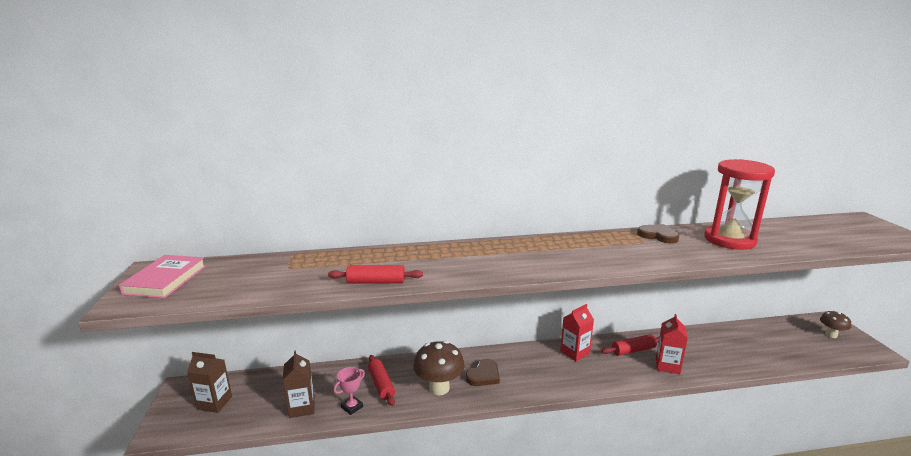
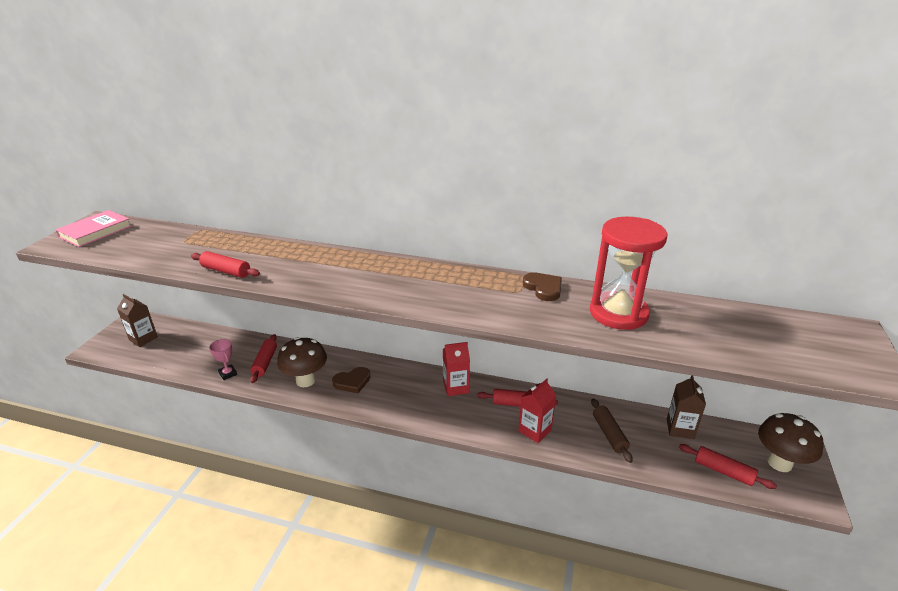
camera: 25 degrees right, 10 degrees up
brown carton [282,350,315,418] -> brown carton moved to [667,375,706,439]
pink trophy [334,367,365,415] -> pink trophy turned 75 degrees clockwise [209,339,237,380]
brown mushroom [820,310,851,338] -> brown mushroom [758,413,824,472], size x1.69
none -> brown rolling pin [591,398,633,463]
none -> red rolling pin [679,444,777,489]

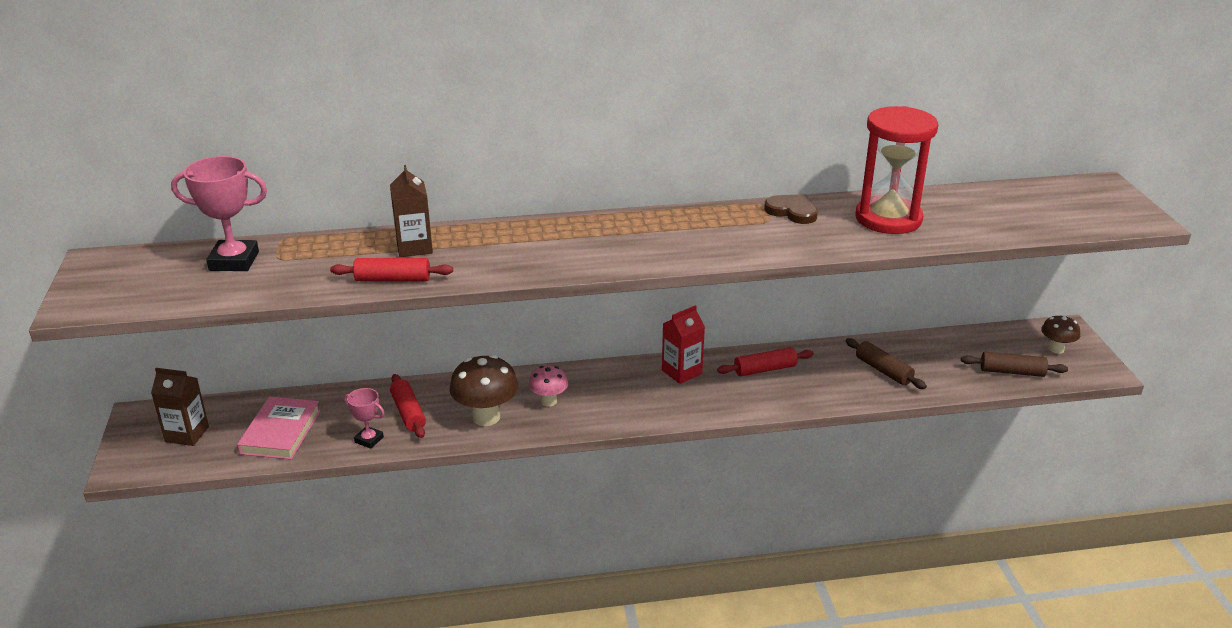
camera: 25 degrees left, 0 degrees up
pink book [55,210,132,247] -> pink book moved to [237,396,321,460]
brown heart [332,367,370,393] -> pink mushroom [529,366,568,407]
red carton [518,379,556,443] -> none
brown carton [667,375,706,439] -> brown carton moved to [390,165,433,257]
red rolling pin [679,444,777,489] -> brown rolling pin [961,352,1068,377]
brown mushroom [758,413,824,472] -> brown mushroom [1041,315,1080,354], size x0.59
none -> pink trophy [171,156,267,271]

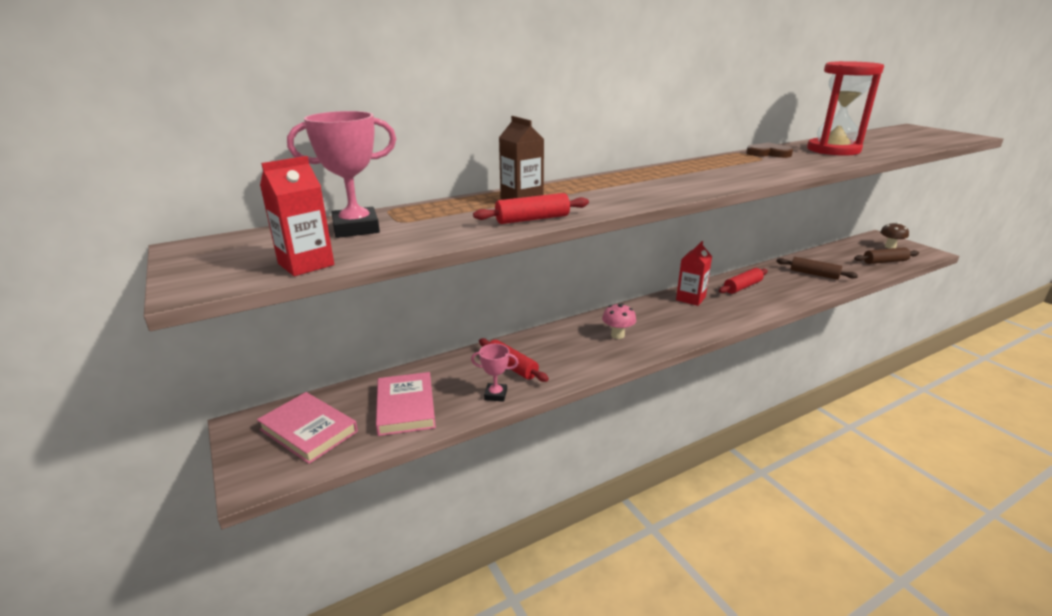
camera: 20 degrees left, 5 degrees down
brown carton [151,368,209,446] -> pink book [257,392,358,464]
brown mushroom [450,355,519,426] -> none
none -> red carton [260,156,334,276]

